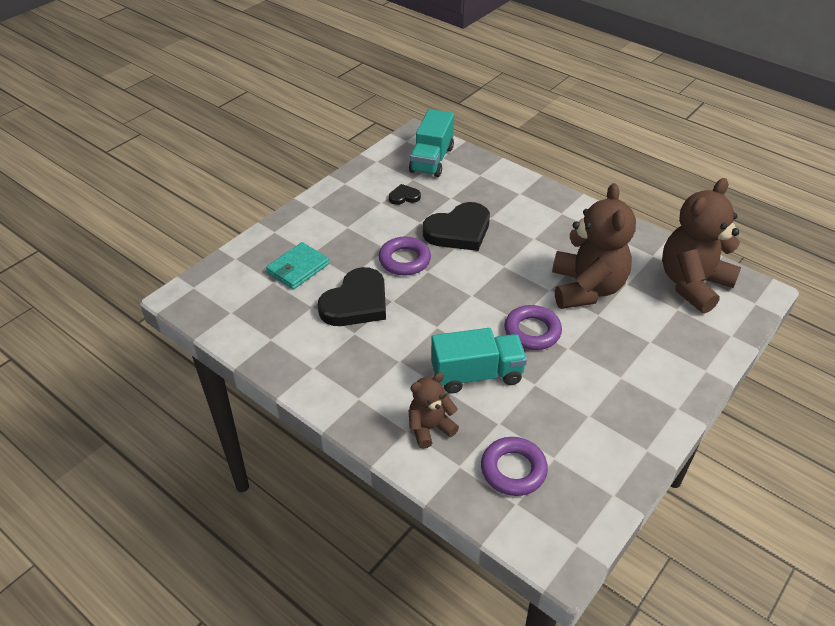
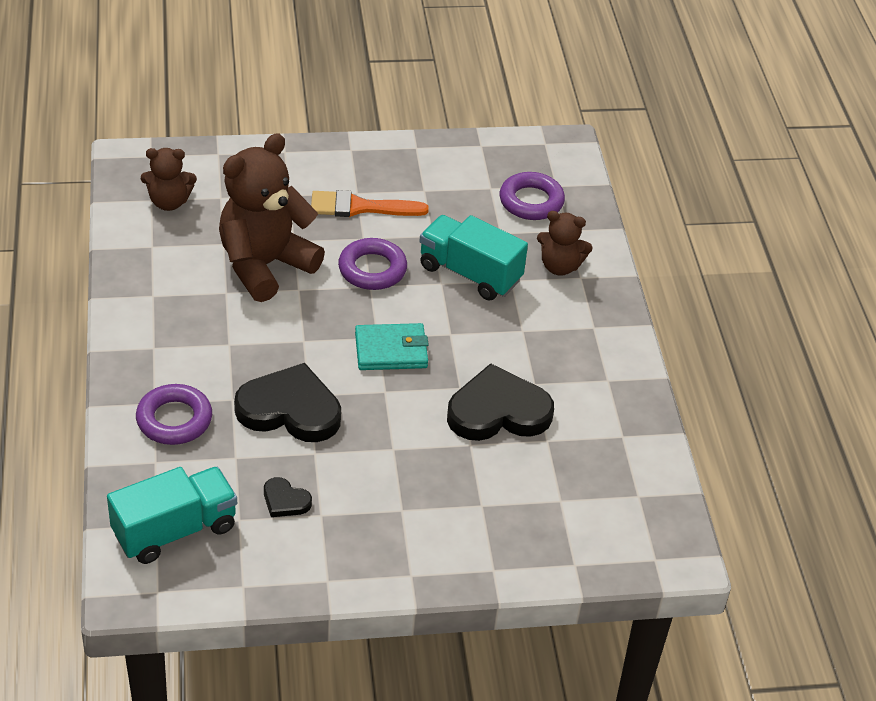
camera: 140 degrees left, 0 degrees up
turquoise wallet [266,242,329,290] -> turquoise wallet moved to [355,323,429,370]
purple ring [379,236,431,276] -> purple ring moved to [136,384,212,445]
brown teddy bear [662,178,741,313] -> brown teddy bear [141,148,197,211], size x0.53
none -> orange brush [311,190,429,217]

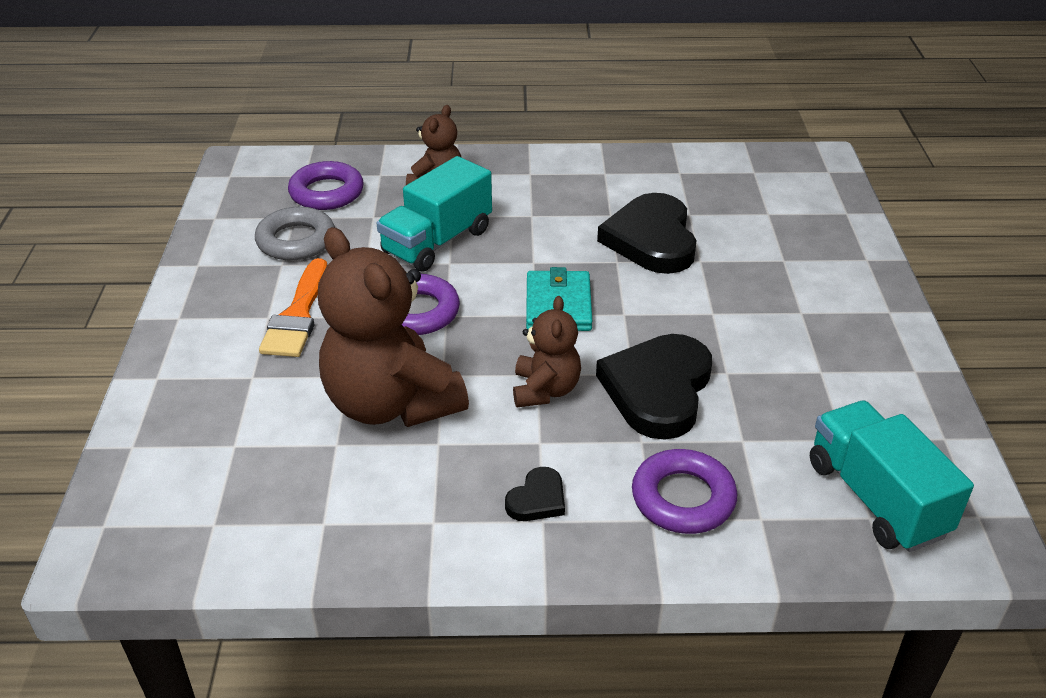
camera: 80 degrees left, 5 degrees down
brown teddy bear [141,148,197,211] -> brown teddy bear moved to [513,296,581,407]
black heart [264,477,312,517] -> black heart moved to [505,467,565,521]
none -> grey ring [255,207,335,260]

